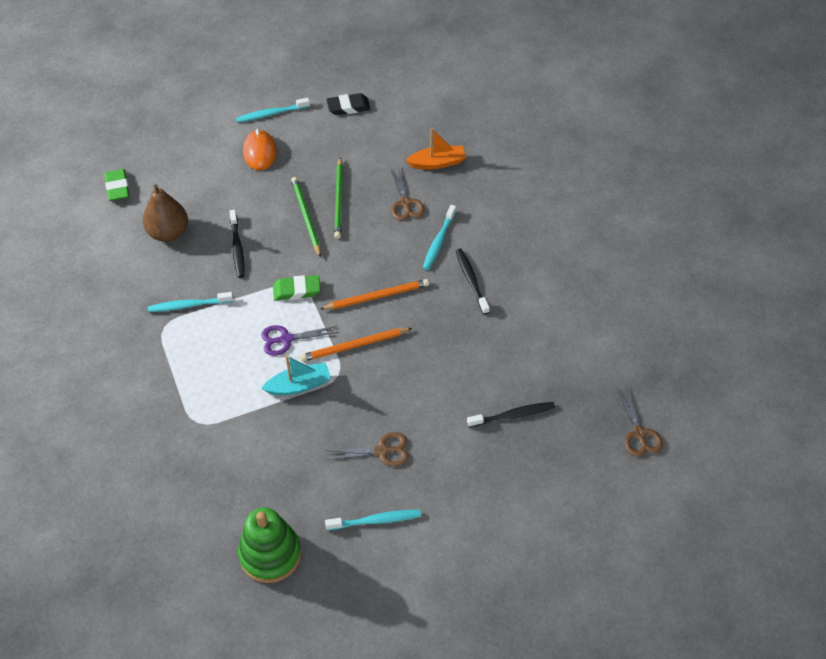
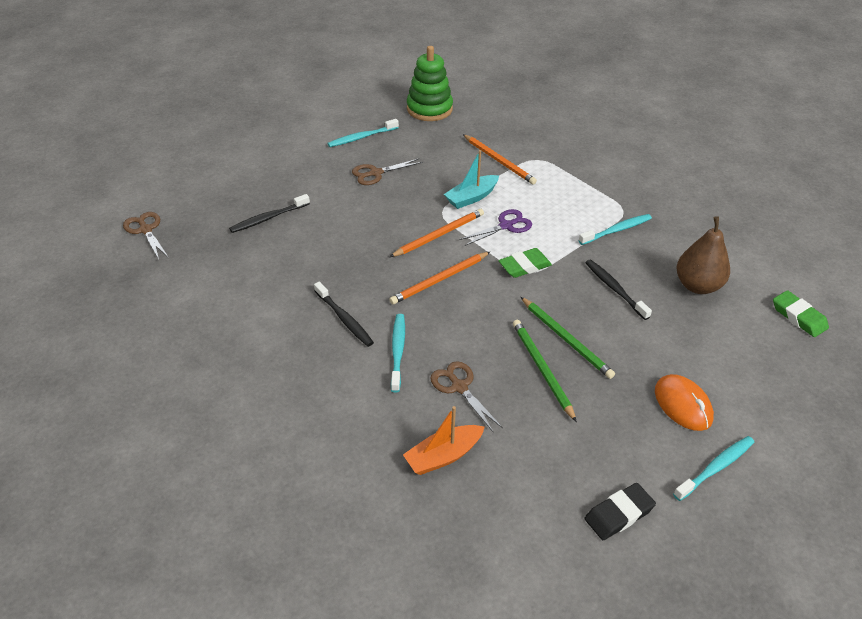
camera: 160 degrees right, 10 degrees down
none -> orange pencil [463,134,537,185]

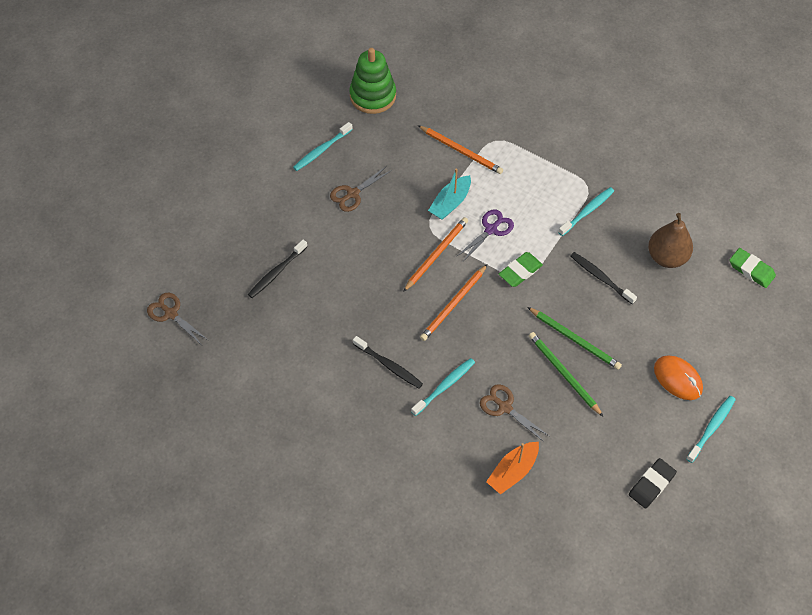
camera: 15 degrees left, 15 degrees up
turquoise toothbrush [391,314,405,392] -> turquoise toothbrush turned 60 degrees clockwise [411,358,475,416]

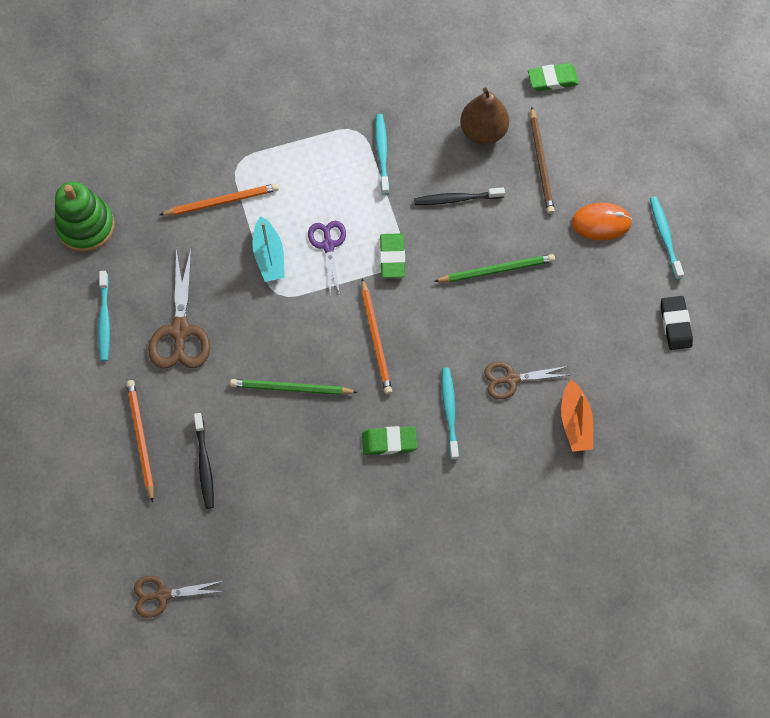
camera: 50 degrees left, 10 degrees up
brown scissors [330,166,392,212] -> brown scissors [148,248,210,369], size x1.57
black toothbrush [353,336,423,389] -> green eraser [362,426,417,455]
orange pencil [403,217,468,292] -> orange pencil moved to [126,380,154,503]
green pencil [529,332,603,416] -> green pencil moved to [230,379,357,395]
none -> brown pencil [530,106,555,214]

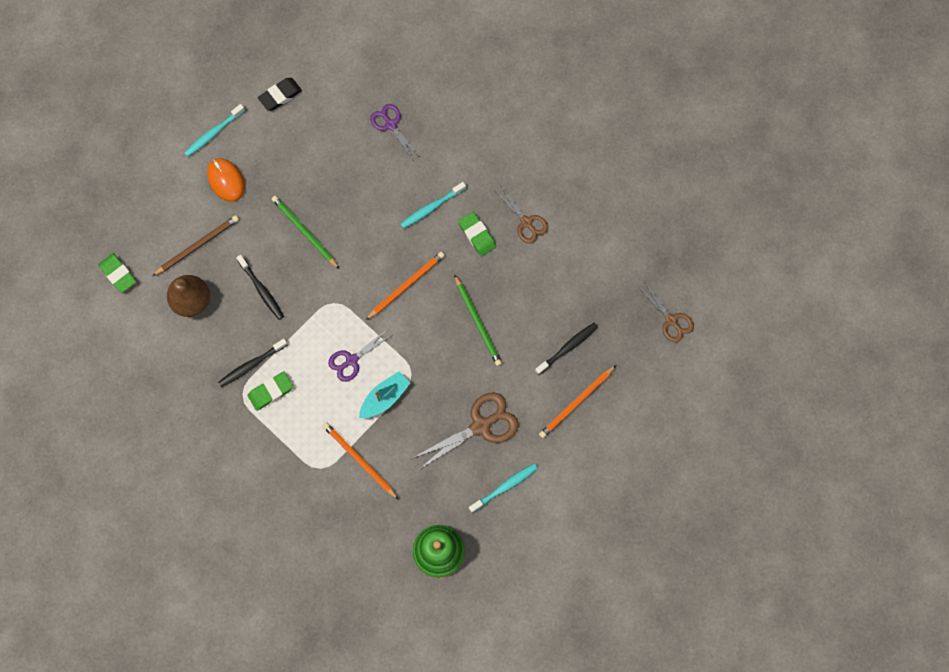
camera: 120 degrees left, 5 degrees up
turquoise toothbrush [375,114,389,195] -> black toothbrush [218,339,288,387]
green eraser [380,233,405,278] -> green eraser moved to [247,371,293,411]
brown scissors [484,362,568,399] -> brown scissors moved to [494,185,548,243]
orange boat [561,380,593,452] -> purple scissors [370,104,420,160]

